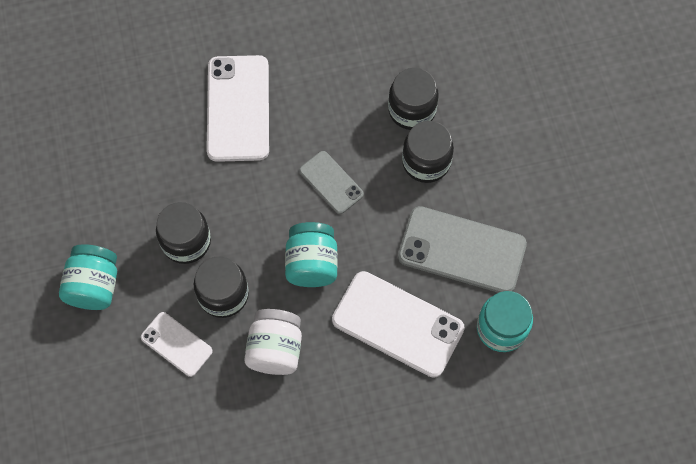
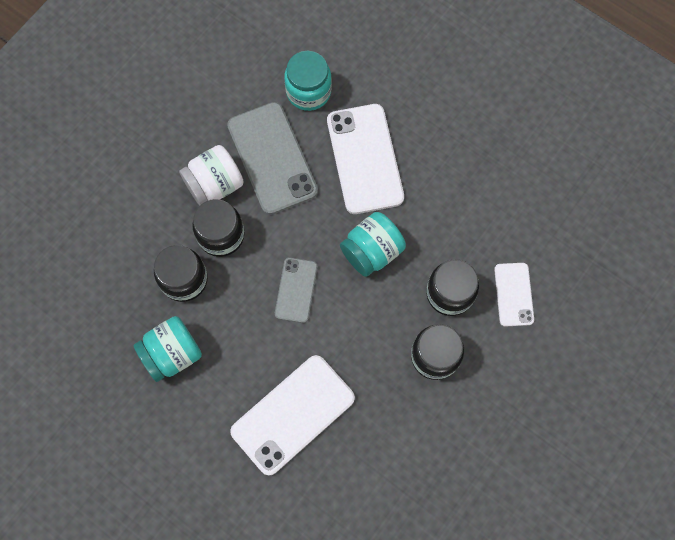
camera: 130 degrees left, 5 degrees up
turquoise jar [59,244,117,310] -> turquoise jar moved to [133,316,202,382]
white jar [244,309,302,375] -> white jar moved to [179,145,244,206]

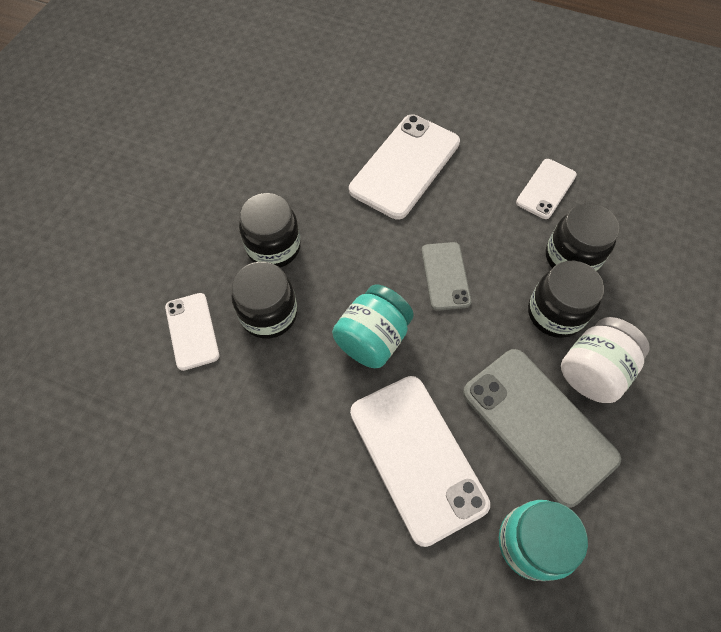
camera: 165 degrees right, 10 degrees down
turquoise jar [133,316,202,382] -> white phone [516,159,577,219]

